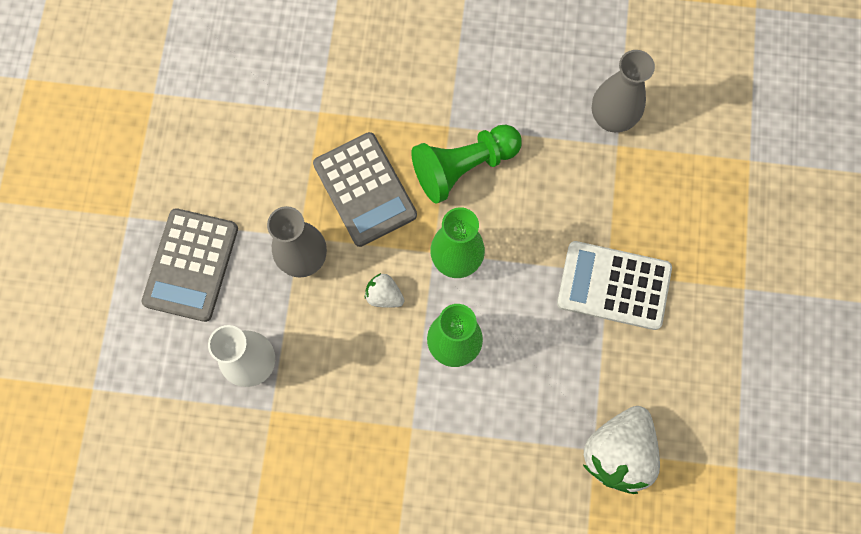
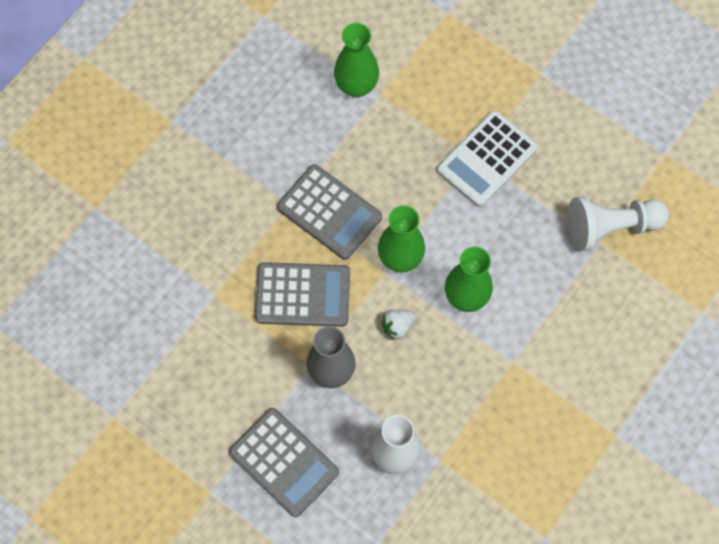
camera: 60 degrees left, 5 degrees down
green pawn [411,125,522,204] -> grey calculator [277,164,382,260]
white strawberry [583,406,660,494] -> white pawn [568,196,669,251]
grey vase [592,50,655,132] -> green vase [334,23,379,97]

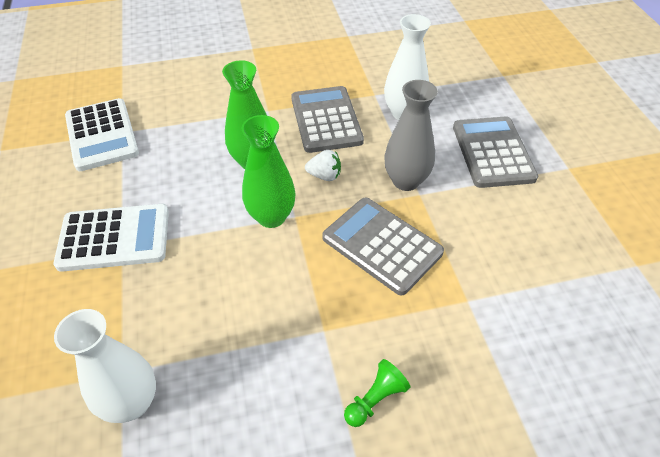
camera: 140 degrees left, 20 degrees down
grey calculator [277,164,382,260] -> grey calculator moved to [291,86,364,153]
green vase [334,23,379,97] -> white vase [54,309,156,423]
white pawn [568,196,669,251] -> white calculator [65,98,139,171]
none -> green pawn [344,359,410,427]

